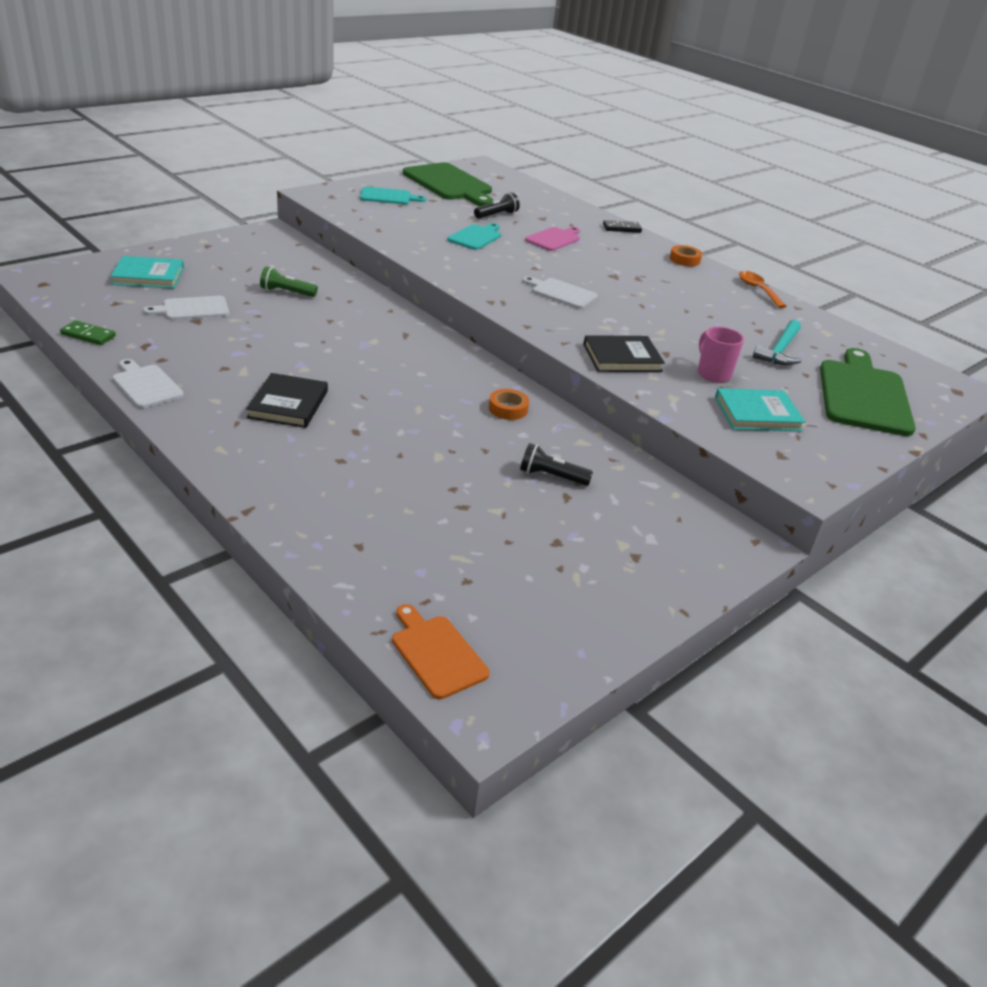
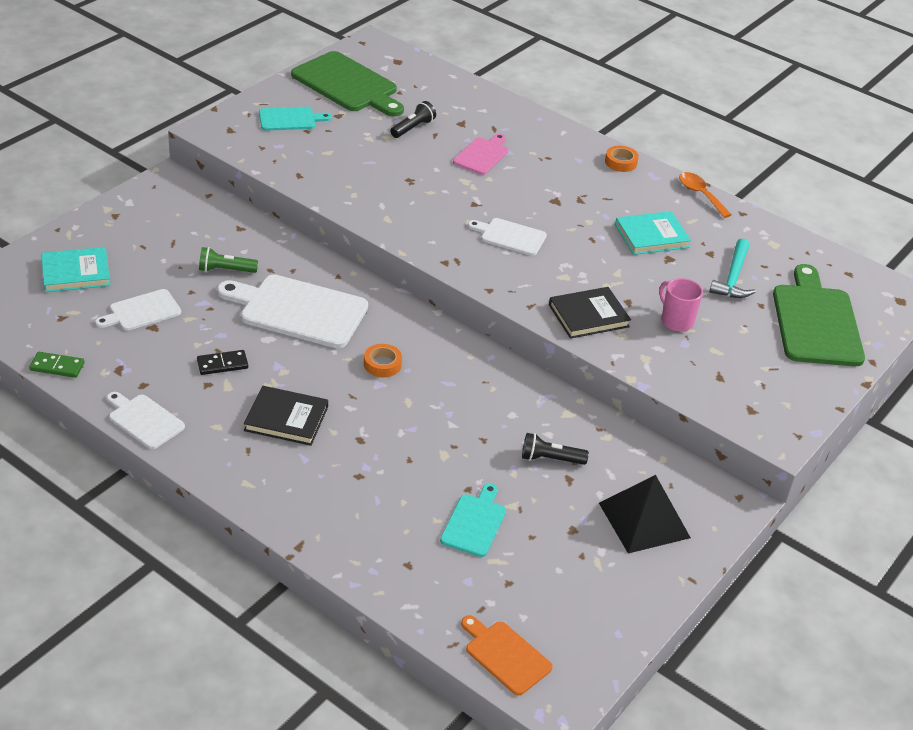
camera: 10 degrees left, 5 degrees up
black book [246,373,328,428] -> black book turned 75 degrees counterclockwise [244,386,328,446]
turquoise cutting board [447,223,501,250] -> turquoise cutting board moved to [440,483,506,557]
orange tape [489,389,529,420] -> orange tape moved to [364,344,402,377]
black domino [603,220,642,233] -> black domino moved to [197,350,248,375]
turquoise book [715,388,806,431] -> turquoise book moved to [615,211,691,255]
none -> white cutting board [217,275,368,348]
none -> black pyramid [599,475,691,554]

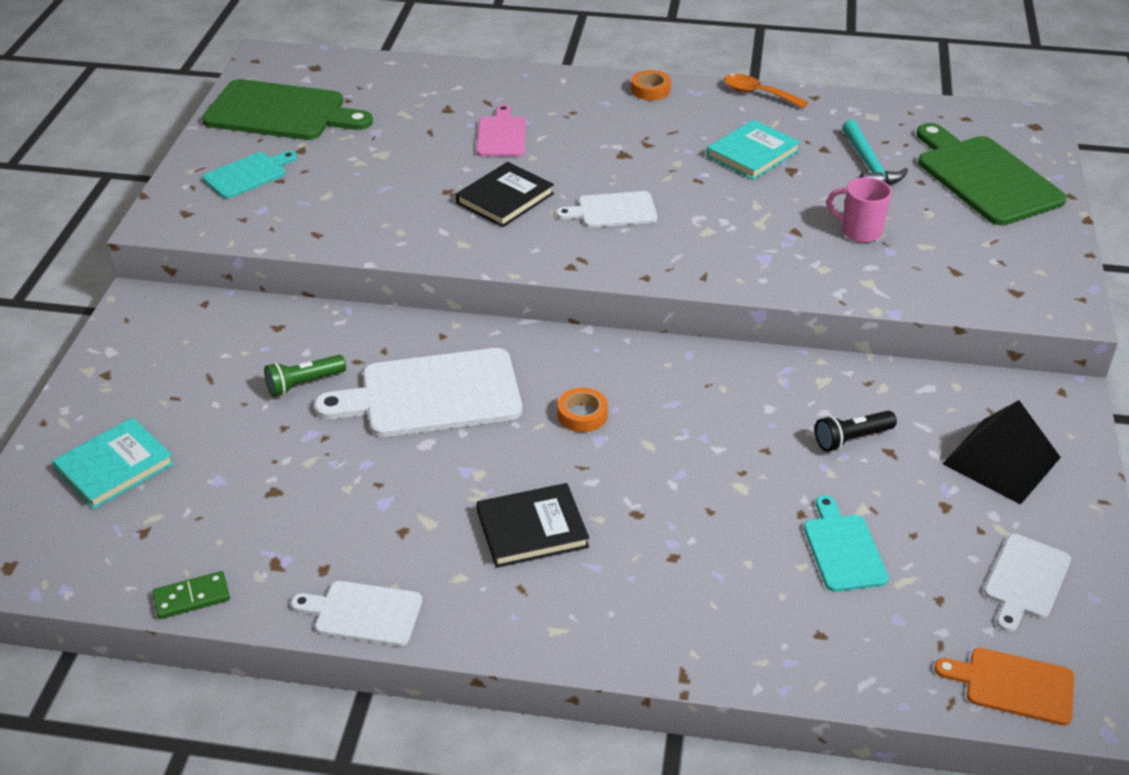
camera: 25 degrees left, 0 degrees up
white cutting board [95,289,181,331] -> white cutting board moved to [984,534,1071,632]
black domino [197,350,248,375] -> none
black flashlight [390,101,436,138] -> none
black book [549,287,631,339] -> black book moved to [456,162,554,227]

